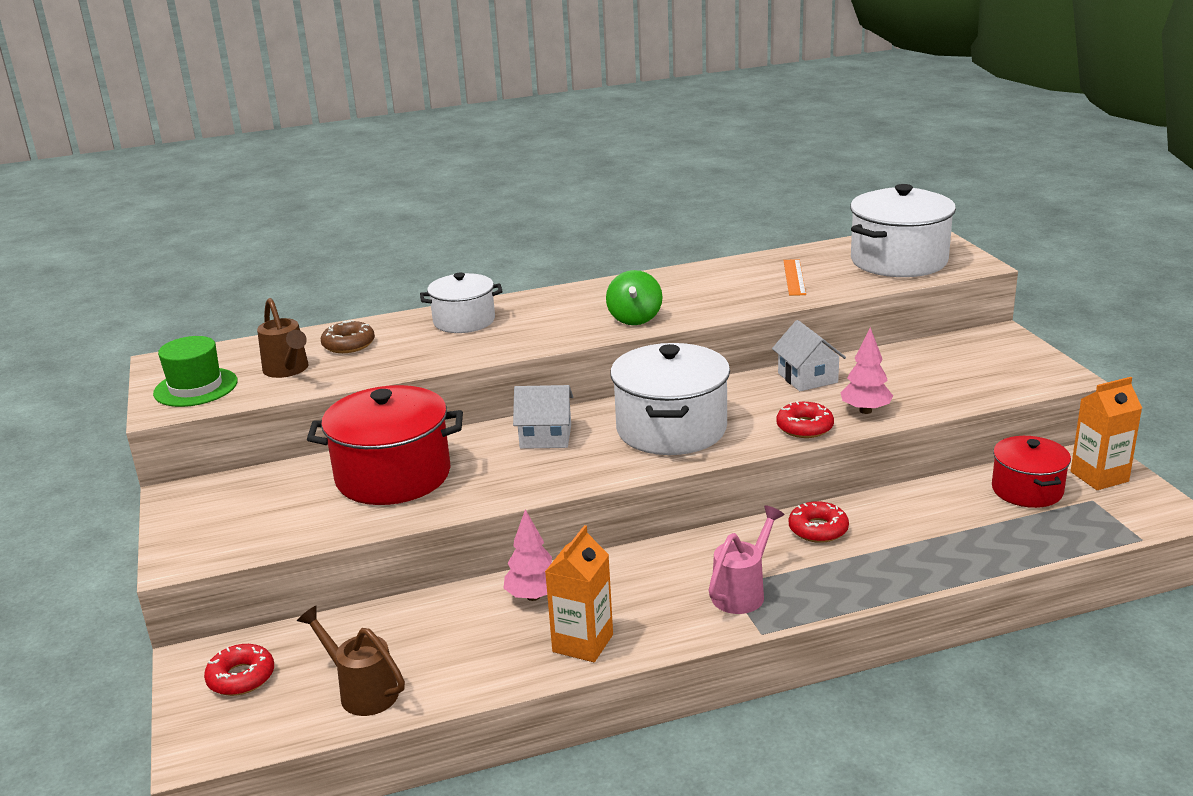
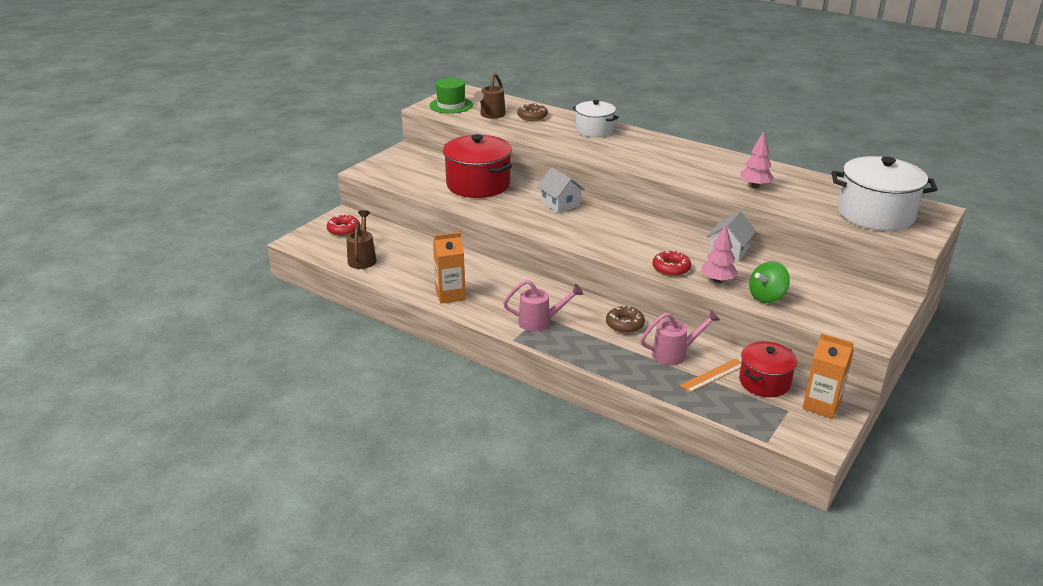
camera: 50 degrees right, 5 degrees up
pink tree [503,509,552,601] -> pink tree moved to [740,131,774,188]
green spinning top [606,270,662,325] -> green spinning top moved to [749,261,790,303]
white pot [610,343,730,455] -> none
orange ruler [783,259,806,296] -> orange ruler moved to [680,359,741,393]
red donut [789,501,849,543] -> brown donut [606,305,645,333]
none -> pink watering can [640,310,720,365]

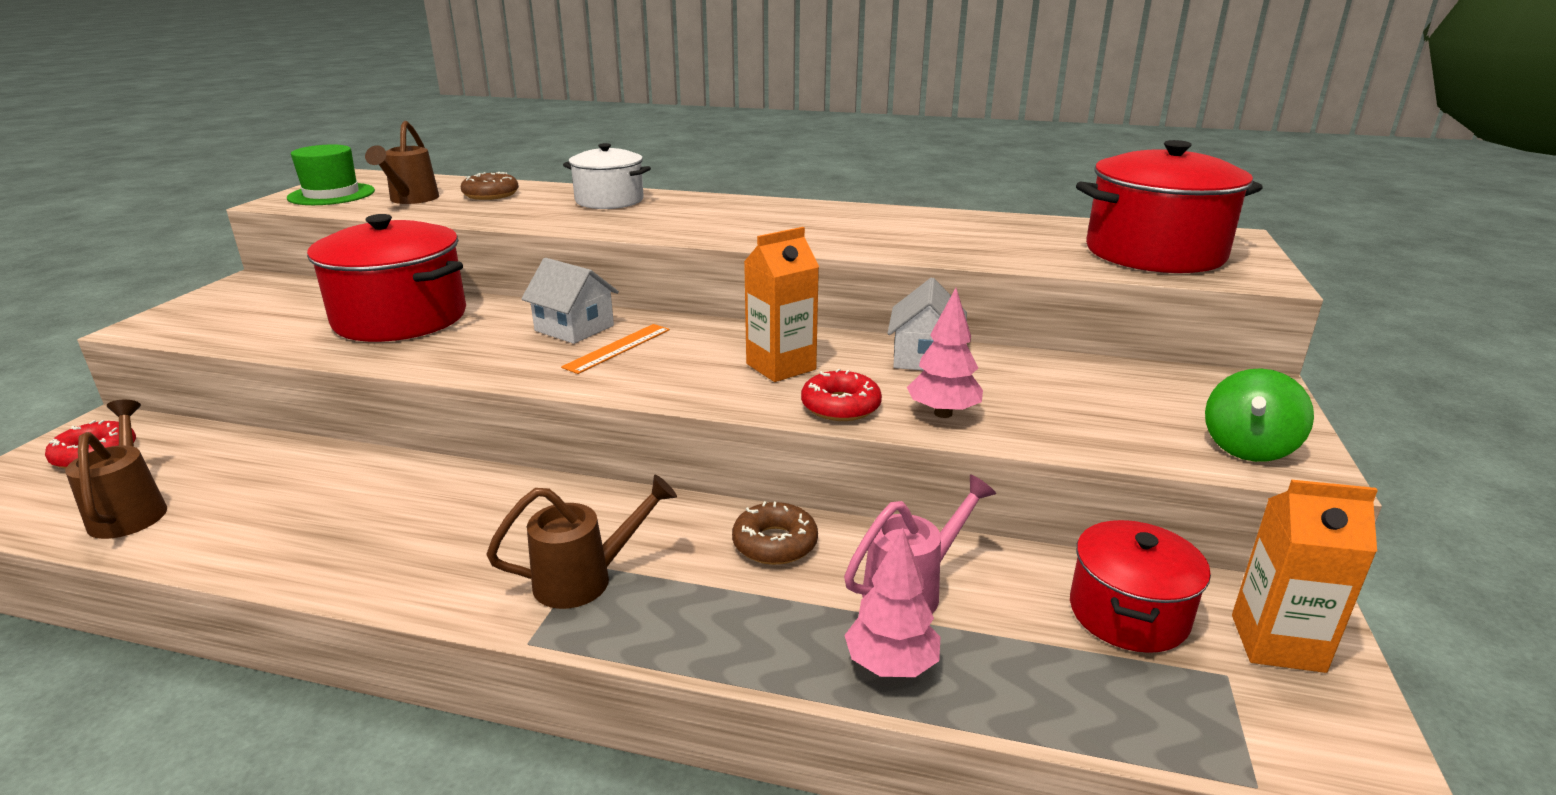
camera: 20 degrees left, 5 degrees down
orange carton [433,232,466,304] -> orange carton moved to [744,227,819,382]
pink watering can [503,280,583,332] -> brown watering can [487,475,677,609]
orange ruler [680,359,741,393] -> orange ruler moved to [561,324,670,374]
pink tree [740,131,774,188] -> pink tree moved to [844,527,940,677]
green spinning top [749,261,790,303] -> green spinning top moved to [1205,368,1314,462]
white pot [832,156,938,231] -> red pot [1076,140,1263,273]

